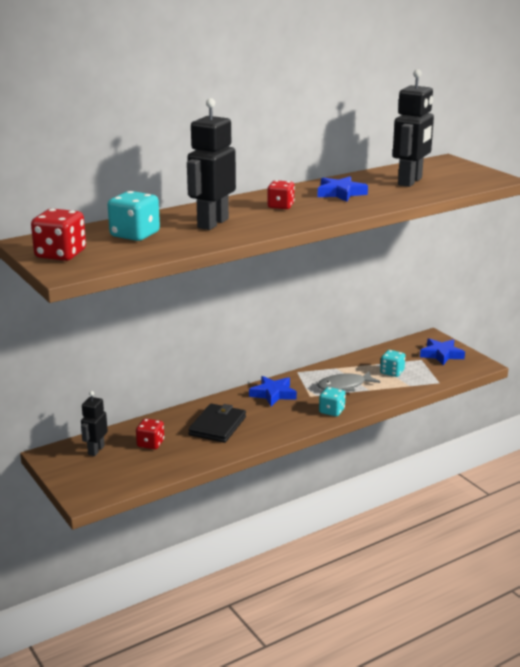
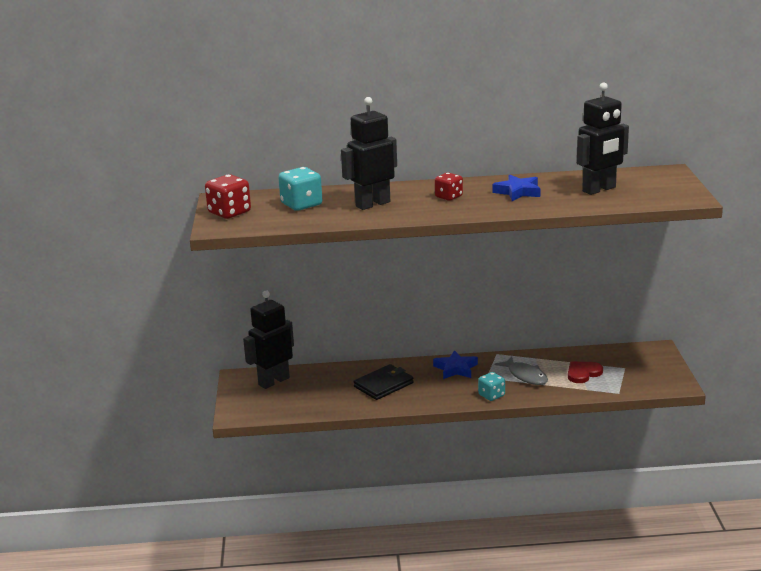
camera: 30 degrees right, 0 degrees up
black robot [81,391,108,456] -> black robot [243,291,294,389], size x1.73
red dice [136,418,164,449] -> none
grey fish [317,371,380,391] -> grey fish turned 135 degrees counterclockwise [495,356,548,385]
turquoise dice [380,350,405,377] -> red heart [568,362,603,383]
blue star [420,339,465,365] -> none

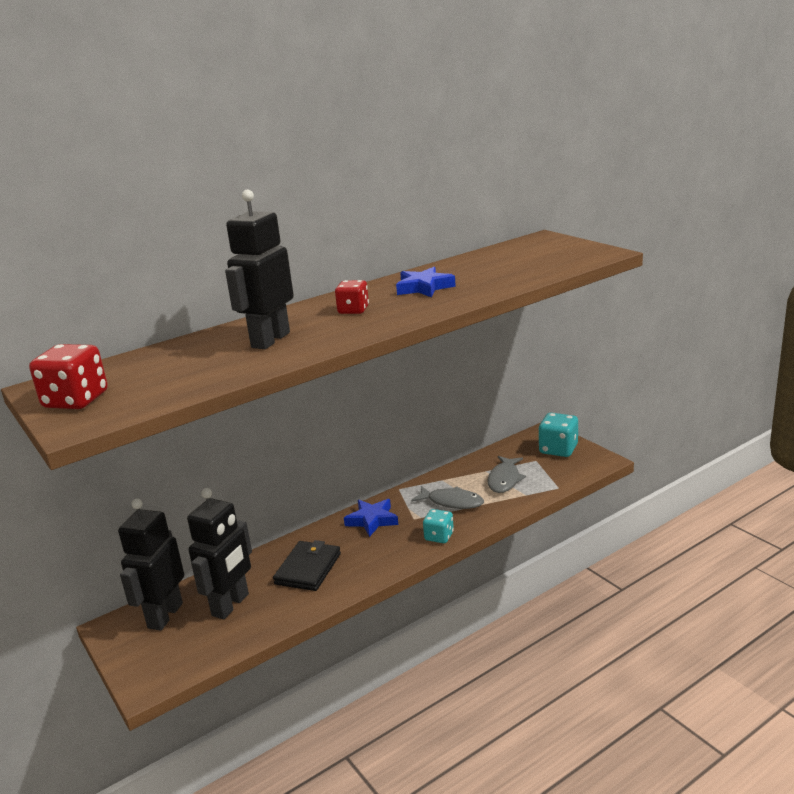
camera: 30 degrees left, 0 degrees up
turquoise dice [278,167,322,211] -> turquoise dice moved to [538,413,578,457]
red heart [568,362,603,383] -> grey fish [487,456,526,493]
black robot [577,82,629,195] -> black robot moved to [187,488,252,619]

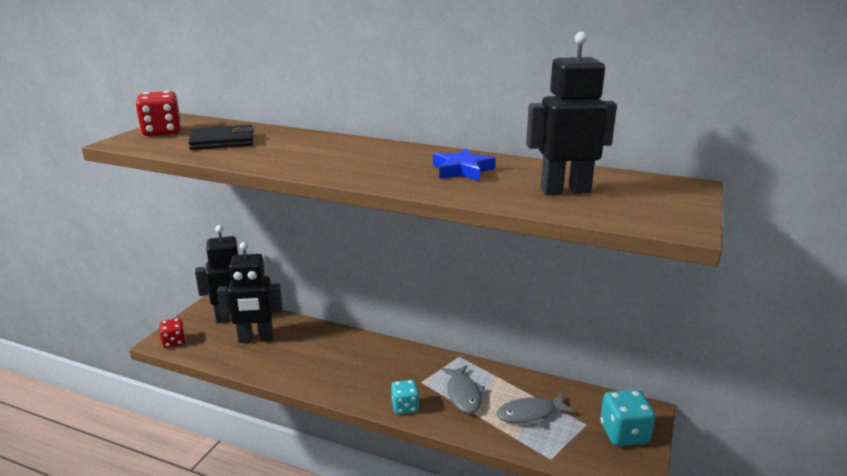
camera: 55 degrees right, 0 degrees up
black robot [225,190,294,349] -> black robot moved to [526,32,617,195]
black wallet [273,540,341,591] -> black wallet moved to [188,125,254,150]
red dice [335,280,369,314] -> red dice moved to [160,318,185,348]
blue star [344,499,398,537] -> none

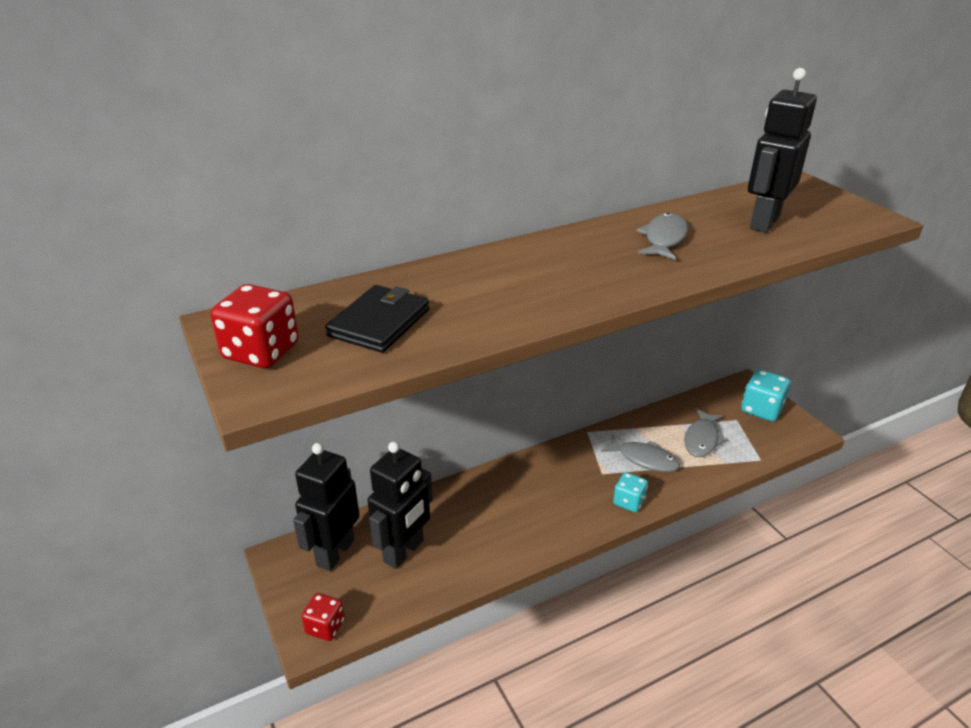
camera: 50 degrees left, 10 degrees up
blue star [433,148,495,181] -> grey fish [636,213,688,260]

